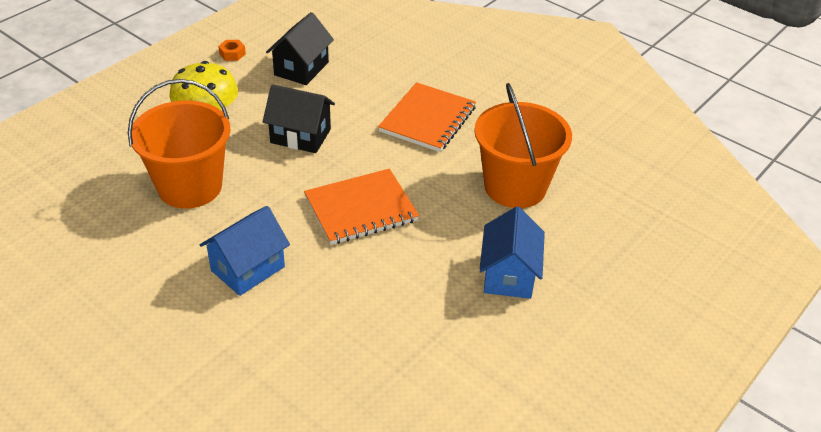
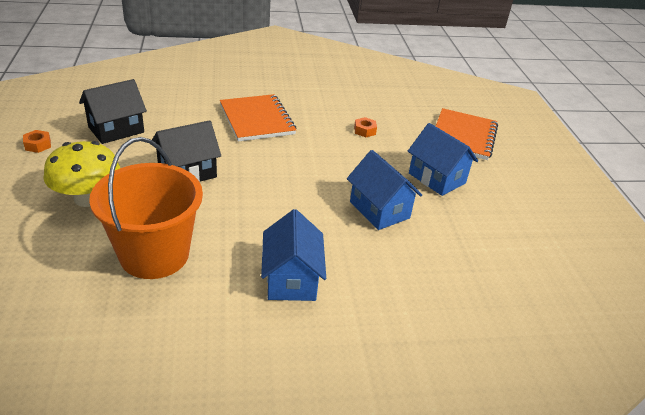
camera: 50 degrees left, 5 degrees down
black house [266,12,334,85] -> black house turned 75 degrees clockwise [79,79,147,144]
orange notebook [304,169,419,245] -> orange notebook moved to [436,108,498,160]
orange bucket [474,83,572,208] -> orange nut [354,117,377,137]
none -> blue house [347,150,422,230]

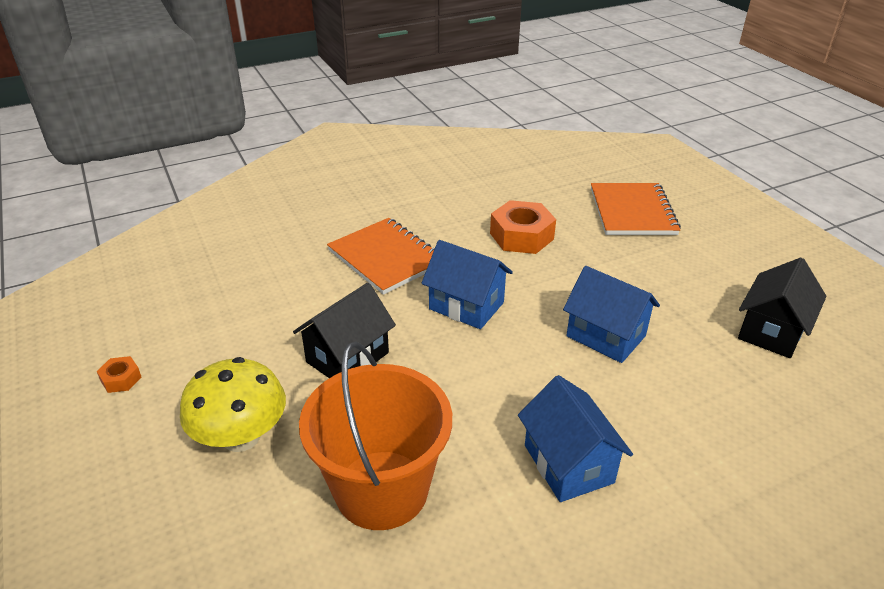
camera: 15 degrees left, 0 degrees up
black house [79,79,147,144] -> black house moved to [738,258,826,358]
orange nut [354,117,377,137] -> orange nut [490,200,556,254], size x2.08
blue house [408,123,478,196] -> blue house moved to [422,240,513,329]

